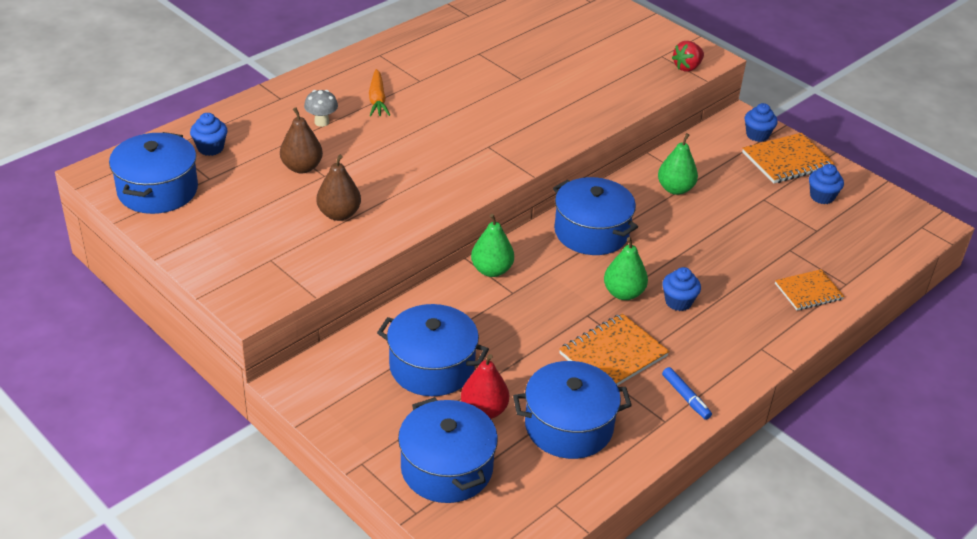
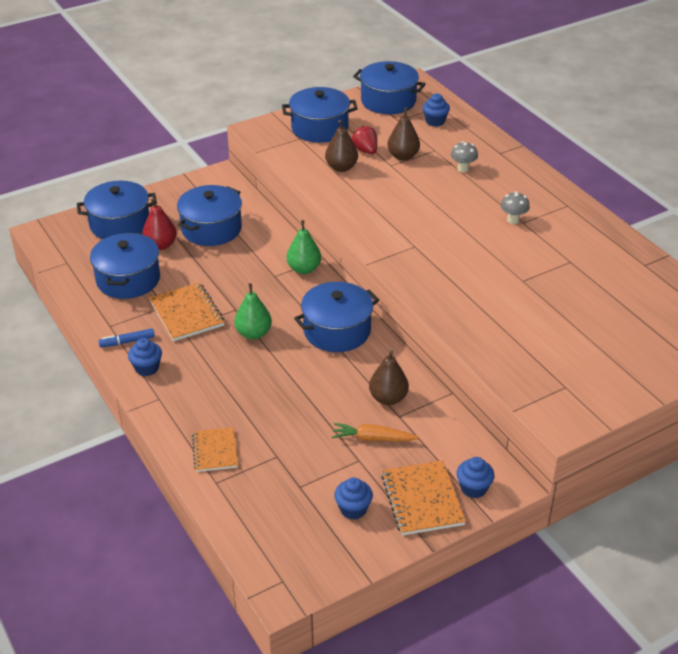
camera: 105 degrees right, 0 degrees up
orange carrot [369,69,390,116] -> orange carrot moved to [332,423,419,441]
green pear [658,133,698,195] -> brown pear [369,350,409,405]
blue cupcake [662,267,701,311] -> blue cupcake moved to [128,338,162,376]
red strawberry [672,41,704,72] -> red strawberry moved to [352,126,377,154]
none -> blue pot [282,87,358,143]
none -> grey mushroom [500,191,530,224]

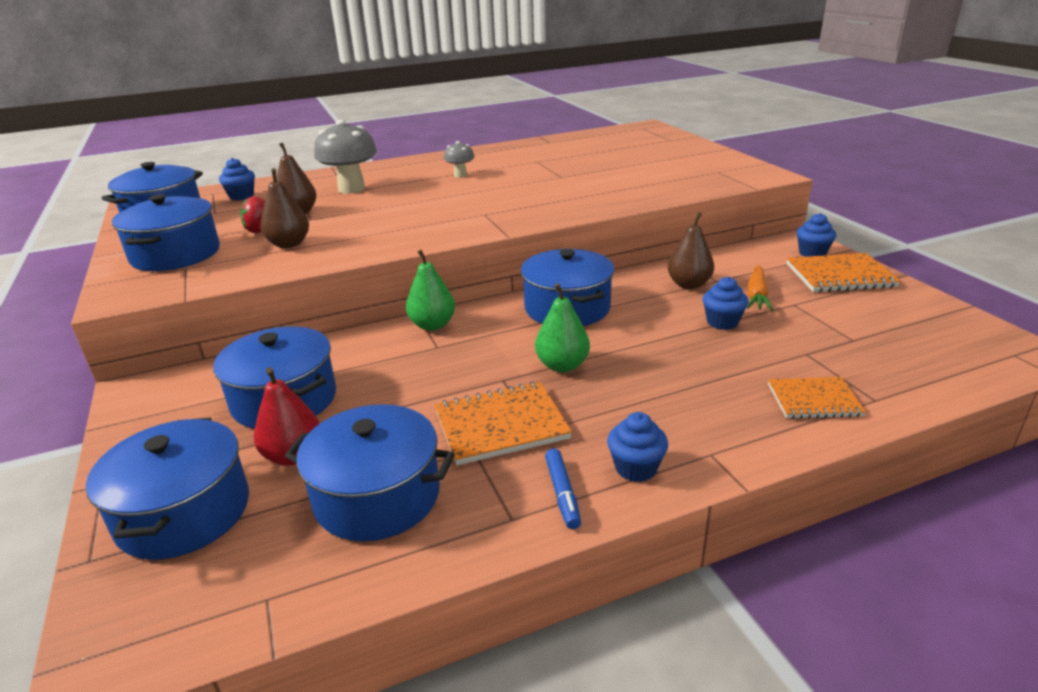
camera: 80 degrees left, 10 degrees down
blue cupcake [334,477,373,519] -> blue cupcake moved to [703,277,749,330]
grey mushroom [451,141,478,172] -> grey mushroom [314,120,377,194], size x1.92

